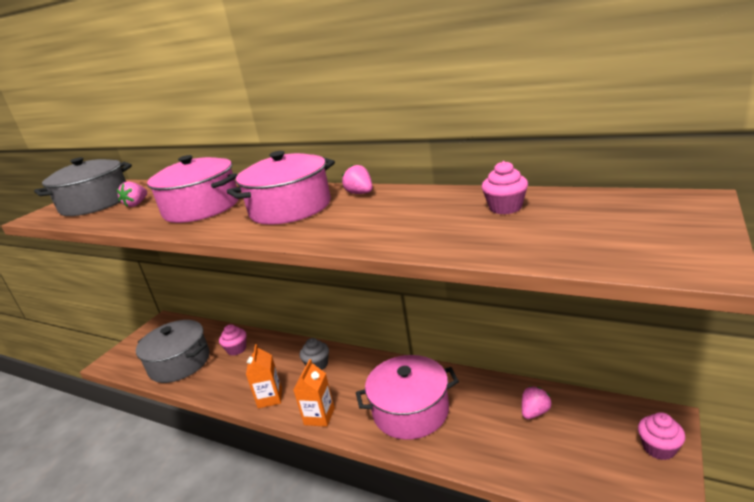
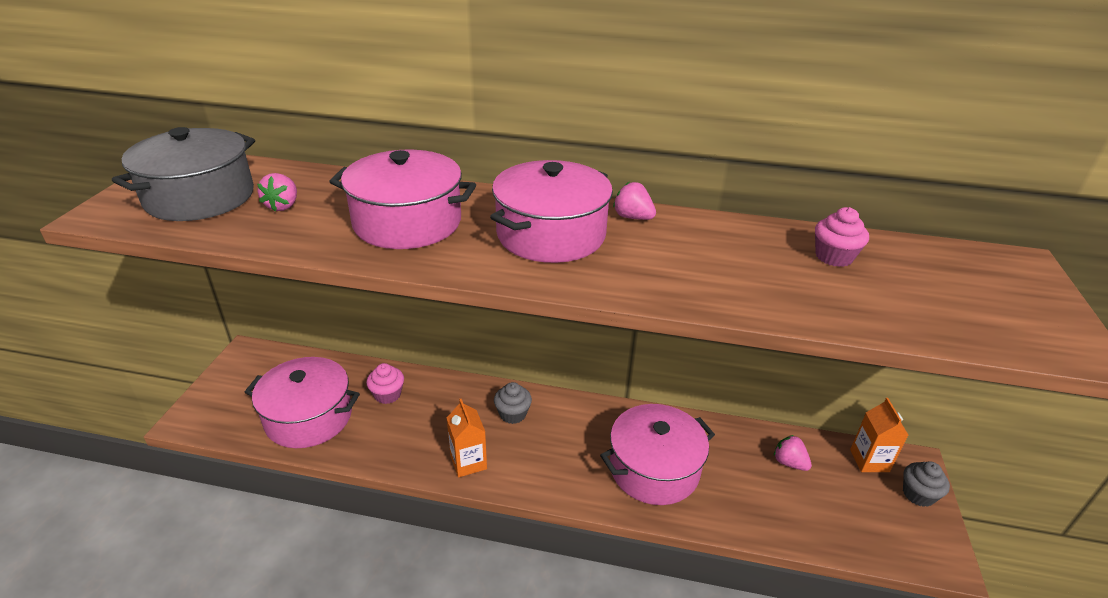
camera: 20 degrees left, 10 degrees up
grey pot [136,320,209,383] -> pink pot [245,357,360,448]
orange carton [294,359,335,427] -> orange carton moved to [850,398,908,472]
pink strawberry [522,386,552,419] -> pink strawberry turned 75 degrees counterclockwise [774,435,812,471]
pink cupcake [638,412,686,460] -> grey cupcake [903,461,950,507]

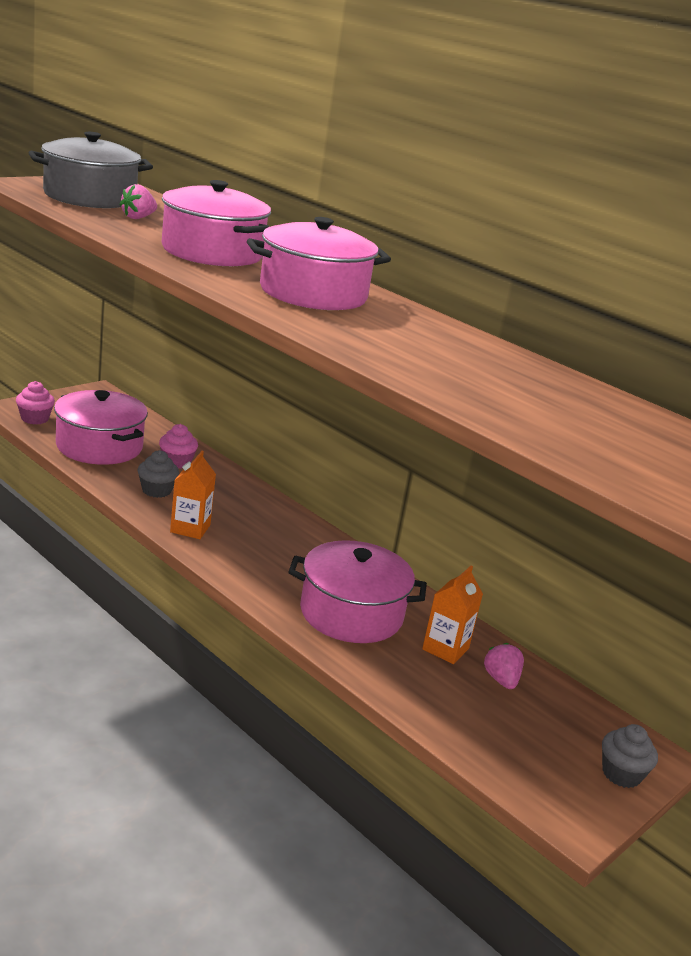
camera: 30 degrees right, 10 degrees down
grey cupcake [494,382,532,424] -> grey cupcake moved to [138,450,179,498]
pink strawberry [613,182,656,220] -> none
pink cupcake [815,207,869,267] -> pink cupcake moved to [16,381,55,424]
orange carton [850,398,908,472] -> orange carton moved to [422,566,483,664]

